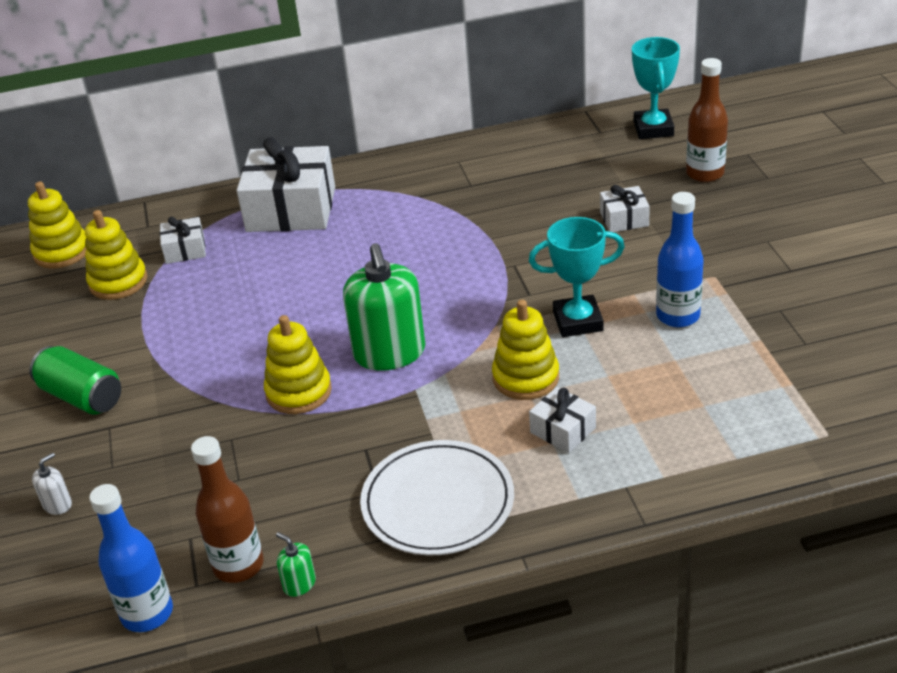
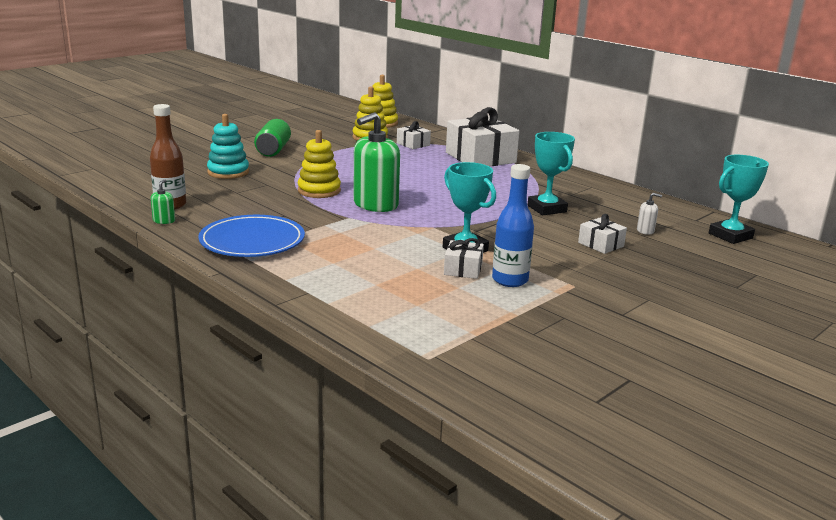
camera: 55 degrees right, 15 degrees down
white soap dispenser [32,453,72,515] -> white soap dispenser moved to [637,193,662,235]
blue bottle [89,484,173,632] -> none
white plate [360,440,514,556] -> blue plate [198,215,305,257]
yellow stacking toy [492,300,559,400] -> none
white gift [529,387,596,453] -> white gift moved to [444,238,484,279]
brown bottle [686,58,728,182] -> none
none -> turquoise stacking toy [207,114,249,179]
none -> turquoise trophy [527,132,575,215]

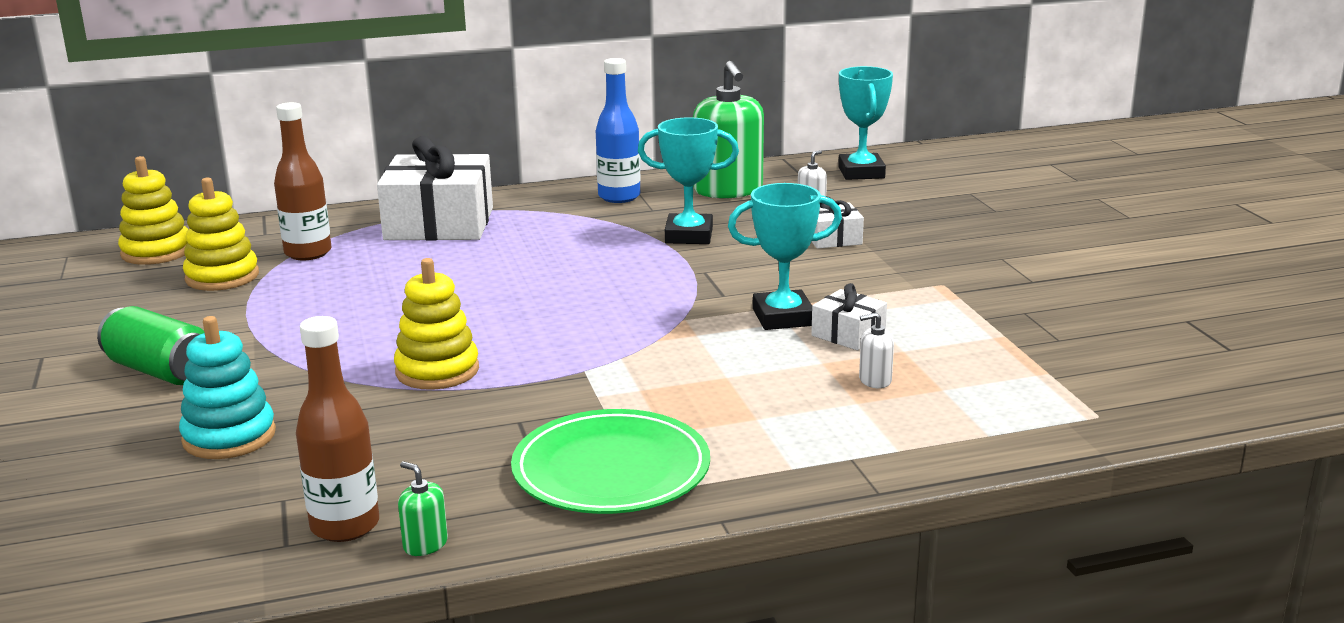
camera: 60 degrees left, 0 degrees up
blue plate [198,215,305,257] -> green plate [511,409,710,514]
green soap dispenser [353,112,400,212] -> green soap dispenser moved to [693,61,764,199]
white gift [397,121,431,149] -> brown bottle [274,102,331,260]
blue bottle [492,164,534,287] -> blue bottle moved to [596,58,641,203]
none -> white soap dispenser [859,313,894,388]

